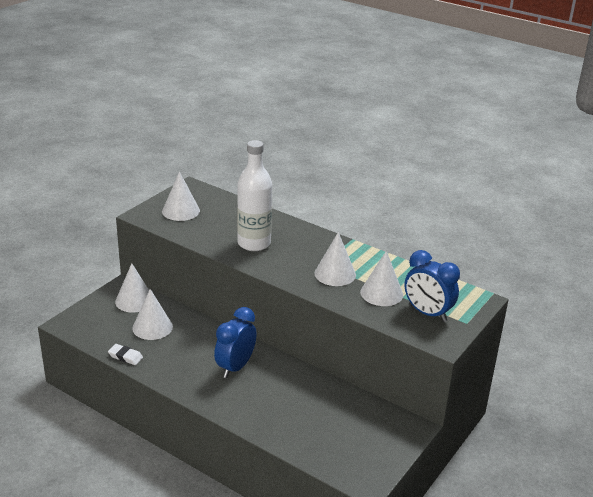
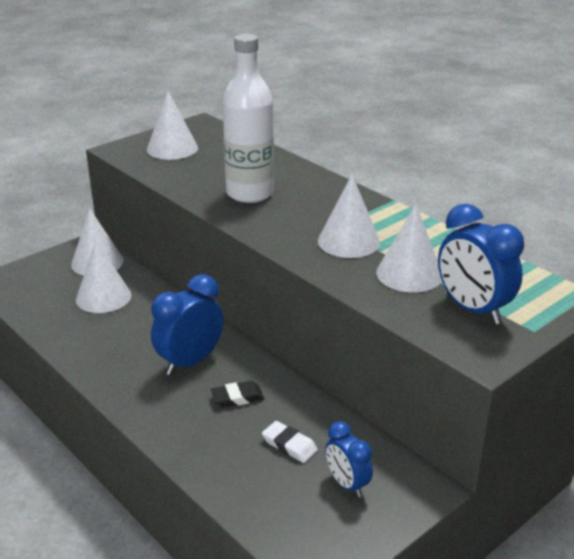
camera: 15 degrees right, 0 degrees up
white eraser [108,344,143,365] -> white eraser moved to [262,421,318,463]
none -> black eraser [211,381,264,408]
none -> blue clock [325,421,373,498]

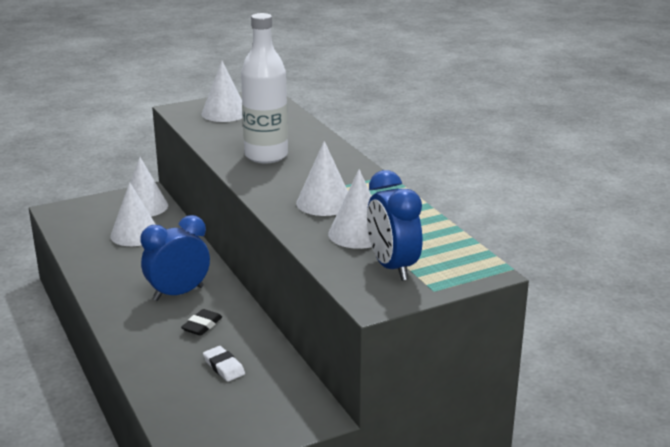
camera: 15 degrees right, 5 degrees down
black eraser [211,381,264,408] -> black eraser turned 60 degrees counterclockwise [181,309,222,336]
blue clock [325,421,373,498] -> none

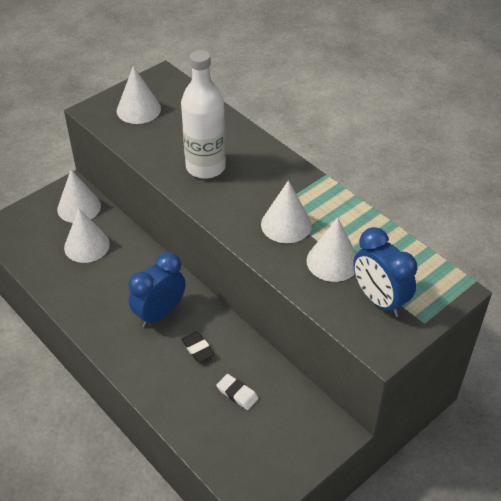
camera: 15 degrees left, 20 degrees up
black eraser [181,309,222,336] -> black eraser turned 45 degrees counterclockwise [181,331,215,362]

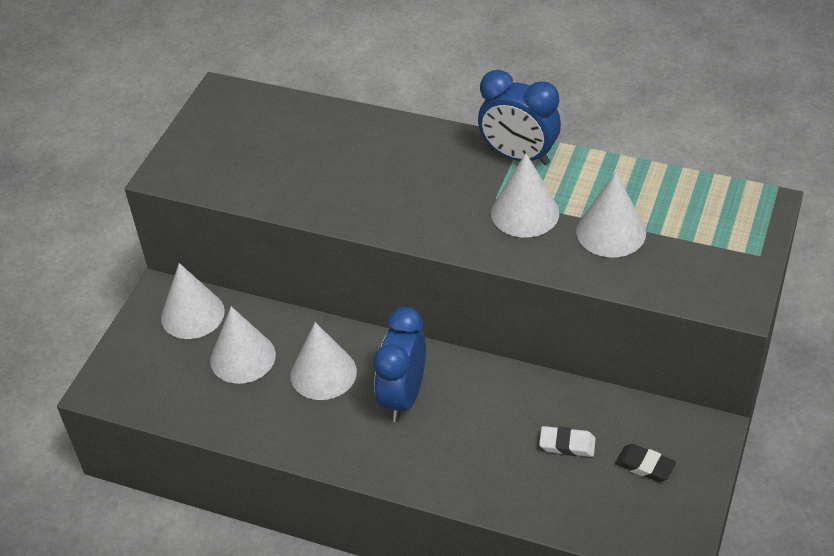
camera: 25 degrees left, 0 degrees up
white cone [117,66,161,124] -> white cone moved to [290,322,357,400]
white bottle [181,50,226,179] -> none
black eraser [181,331,215,362] -> black eraser moved to [615,444,676,482]
blue clock [353,227,417,317] -> blue clock moved to [478,70,561,165]

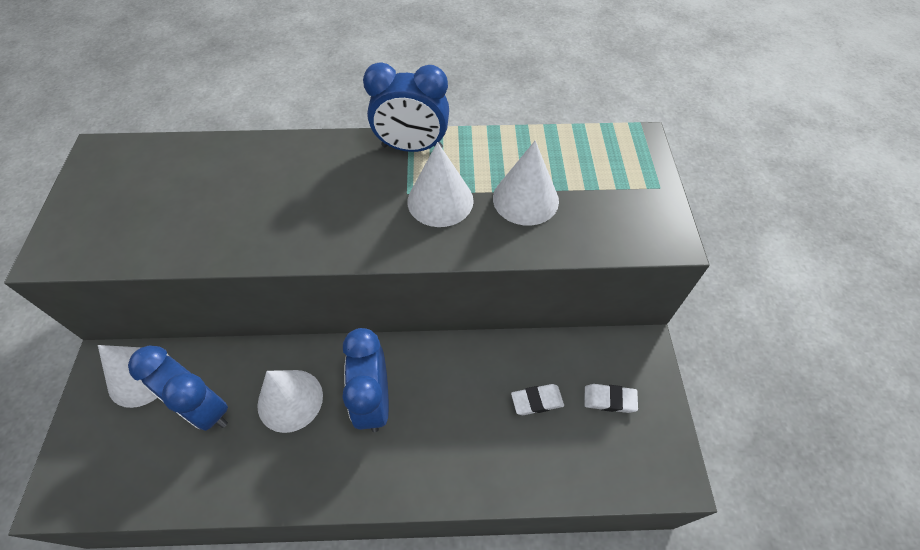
camera: 25 degrees left, 10 degrees up
white cone [210,306,276,384] -> blue clock [128,345,228,431]
black eraser [615,444,676,482] -> white eraser [584,384,638,413]

